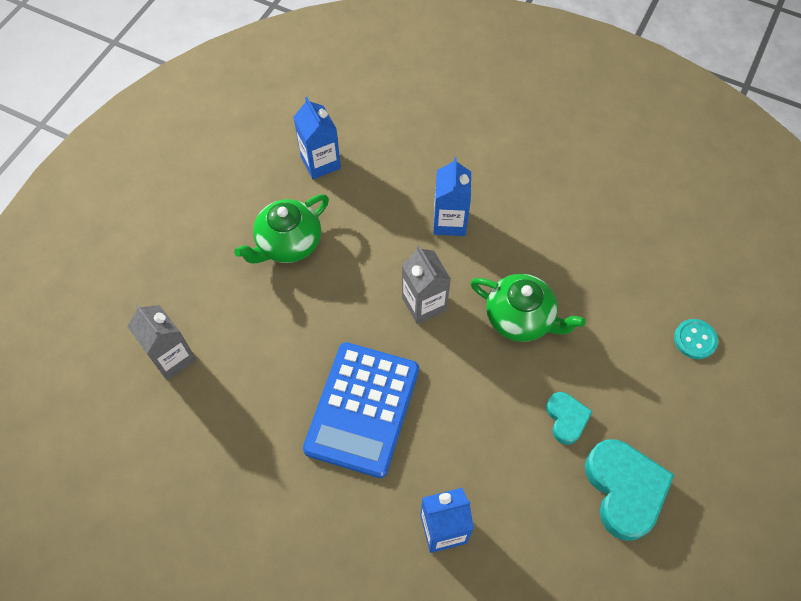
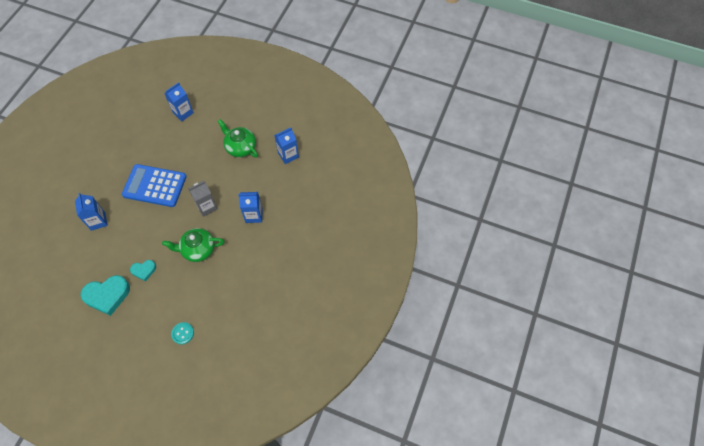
camera: 85 degrees right, 0 degrees up
grey carton [127,305,196,380] -> blue carton [164,82,194,121]
green teapot [470,274,586,342] -> green teapot turned 60 degrees clockwise [162,228,225,262]

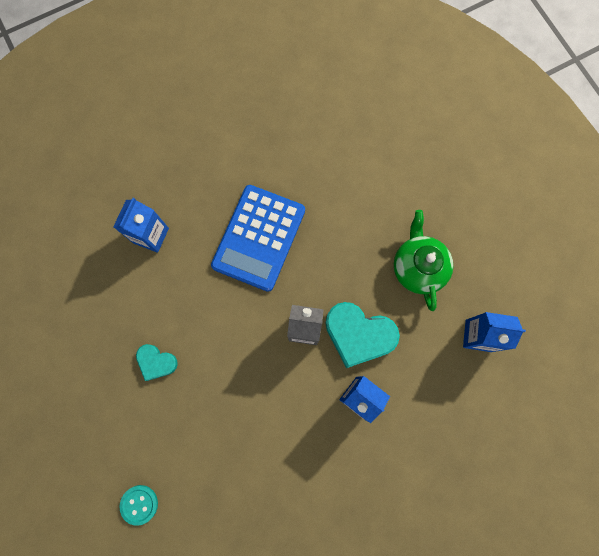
camera: 40 degrees right, 15 degrees up
turquoise heart [81,275,130,316] -> turquoise heart moved to [325,302,400,368]
blue calculator [122,164,187,207] -> blue calculator turned 120 degrees counterclockwise [211,185,305,292]
green teapot [162,228,225,262] -> none
blue carton [164,82,194,121] -> none

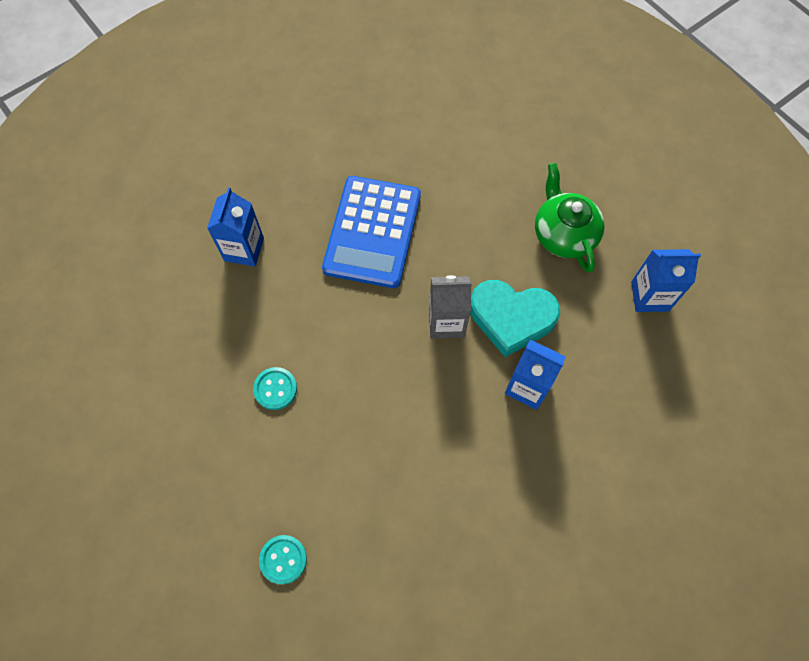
camera: 10 degrees left, 10 degrees down
turquoise heart [136,344,178,381] -> turquoise button [253,367,297,410]

